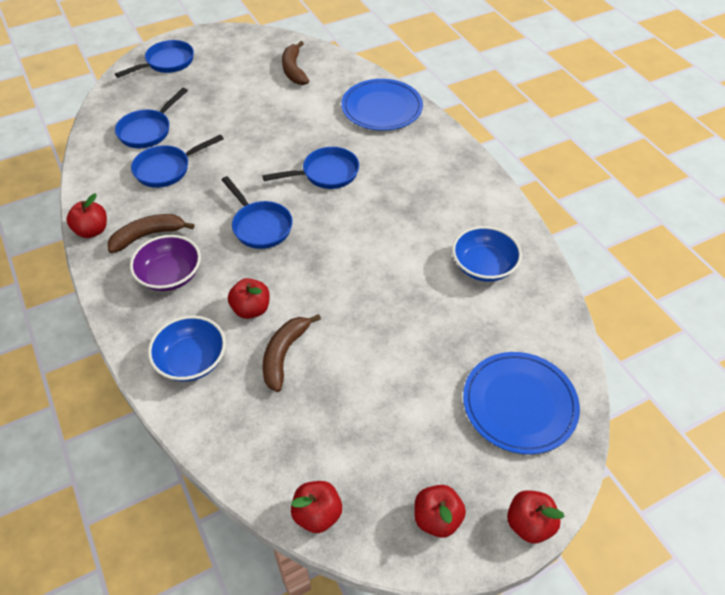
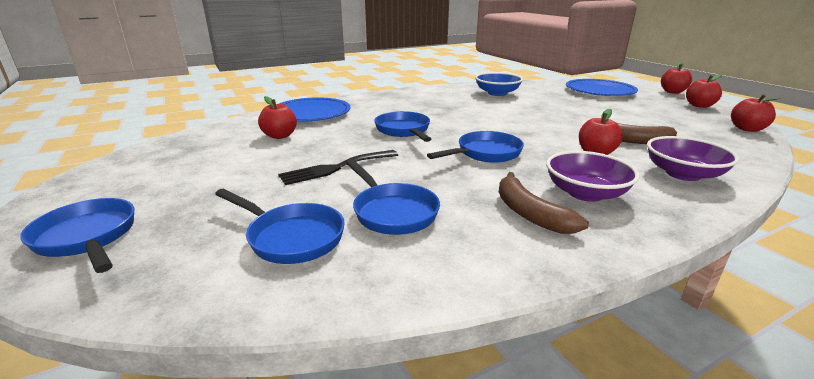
camera: 90 degrees left, 25 degrees down
red apple [66,193,107,238] -> red apple moved to [258,96,297,139]
blue bowl [148,316,226,381] -> purple bowl [647,136,739,181]
brown banana [282,41,309,85] -> none
none -> black fork [278,150,398,185]

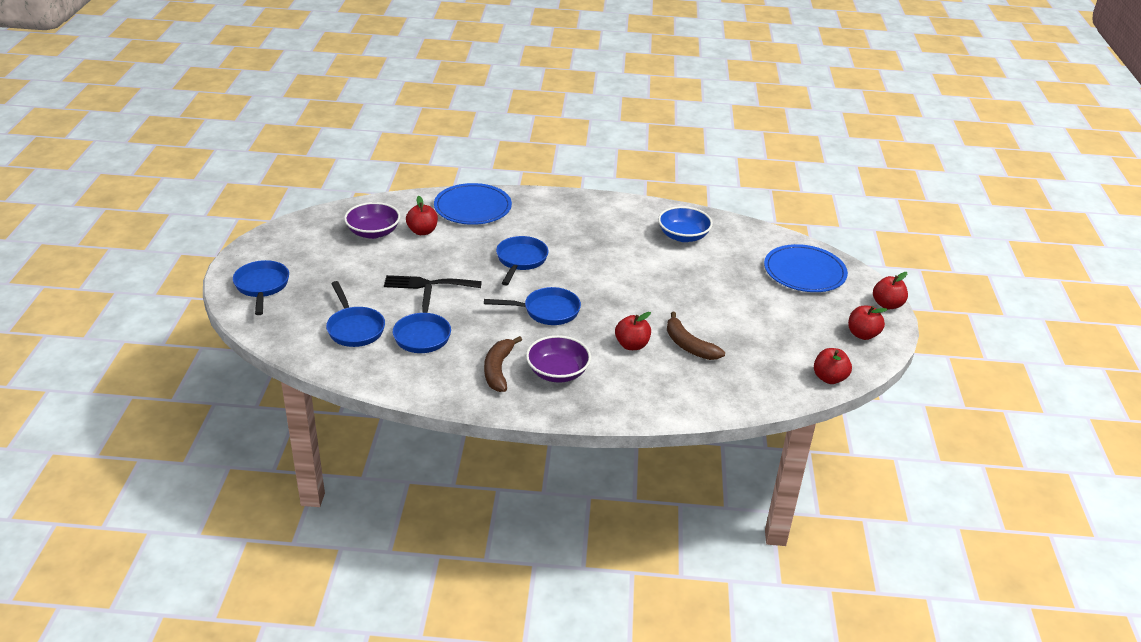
camera: 30 degrees right, 10 degrees up
purple bowl [647,136,739,181] -> purple bowl moved to [344,202,400,239]

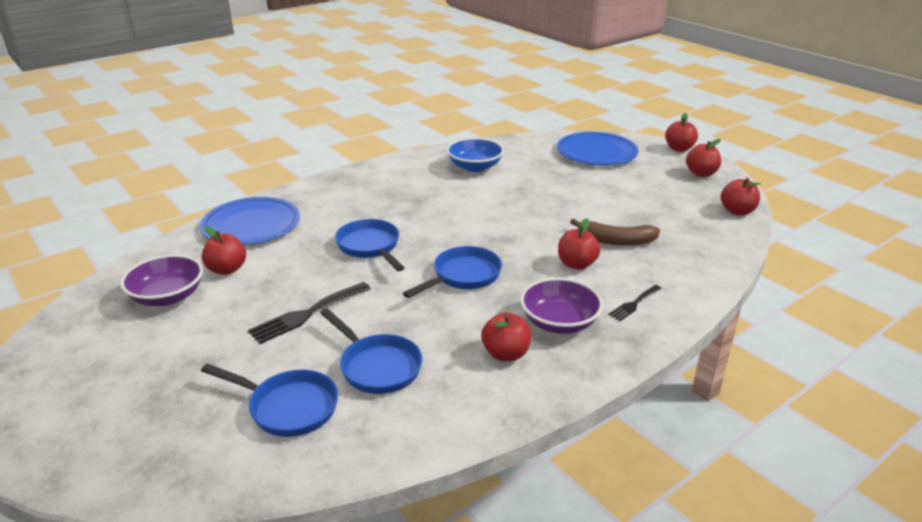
camera: 40 degrees left, 5 degrees down
blue pan [233,260,289,315] -> none
brown banana [484,336,522,392] -> red apple [481,312,531,361]
none -> black fork [609,285,662,321]

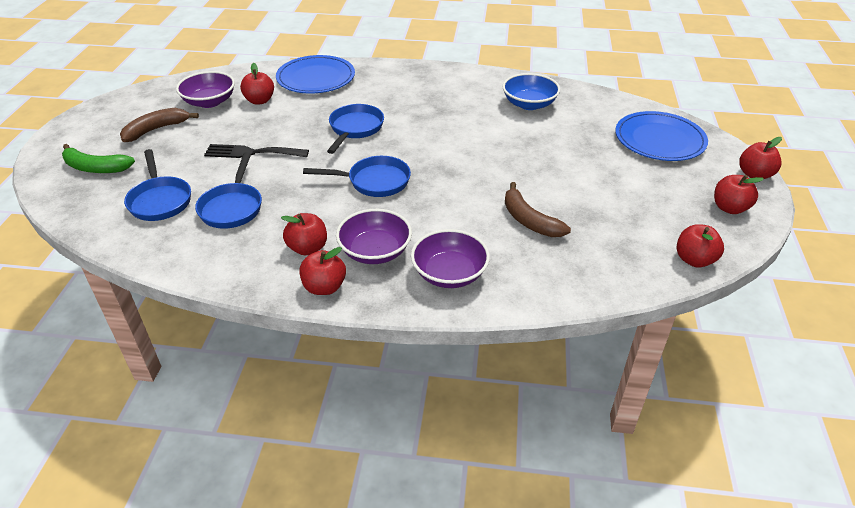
camera: 45 degrees right, 10 degrees up
red apple [558,218,600,270] -> red apple moved to [299,247,346,295]
black fork [609,285,662,321] -> purple bowl [411,229,490,288]
none -> green banana [62,144,135,173]
none -> brown banana [120,108,199,142]

